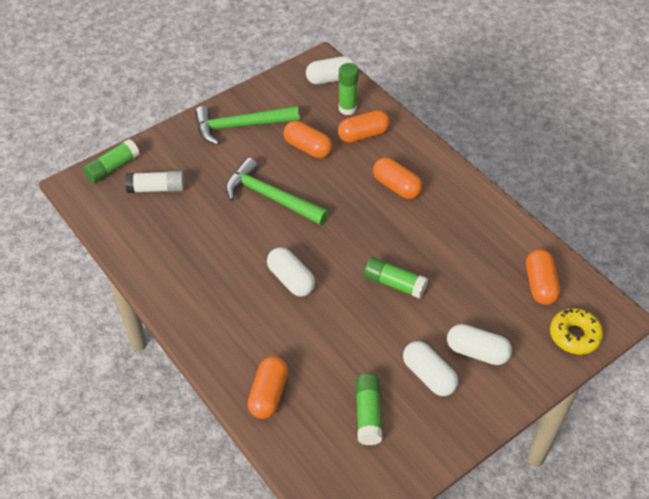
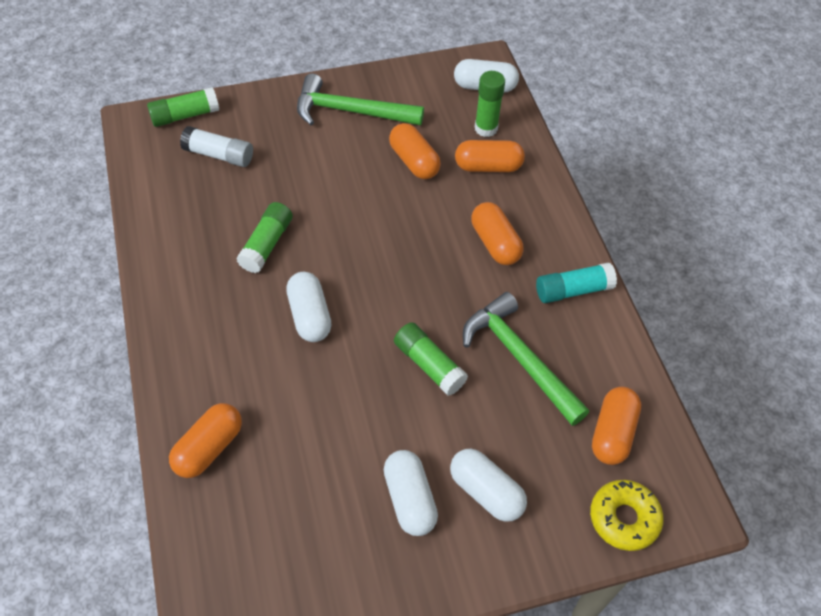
camera: 20 degrees right, 5 degrees up
green hammer [226,158,329,225] -> green hammer moved to [463,292,589,426]
green glue stick [355,374,382,445] -> green glue stick moved to [236,202,293,273]
none -> turquoise glue stick [536,263,617,303]

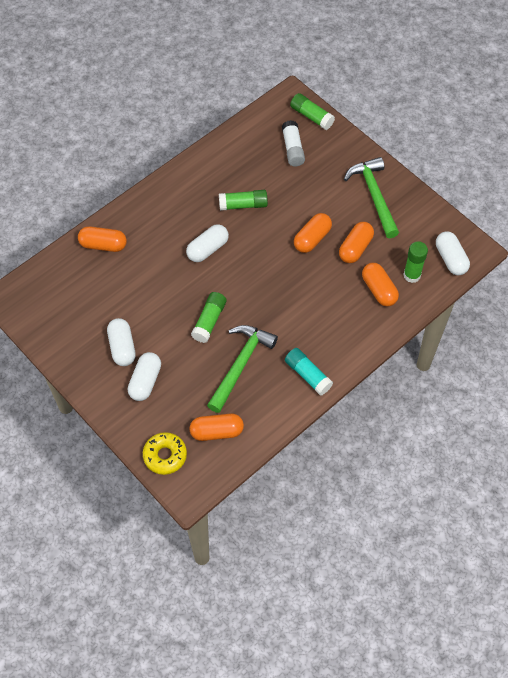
camera: 65 degrees right, 5 degrees up
white capsule [384,450,438,536] -> white capsule turned 60 degrees counterclockwise [107,318,136,366]
orange capsule [471,202,523,265] -> orange capsule moved to [294,213,332,253]

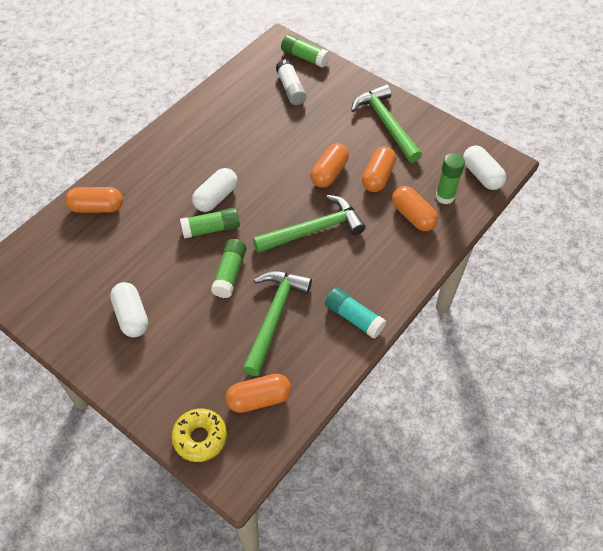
camera: 10 degrees left, 5 degrees down
white capsule [128,352,161,401] -> none
green glue stick [219,190,268,211] -> green glue stick moved to [180,208,240,239]
none -> green hammer [253,195,366,253]

